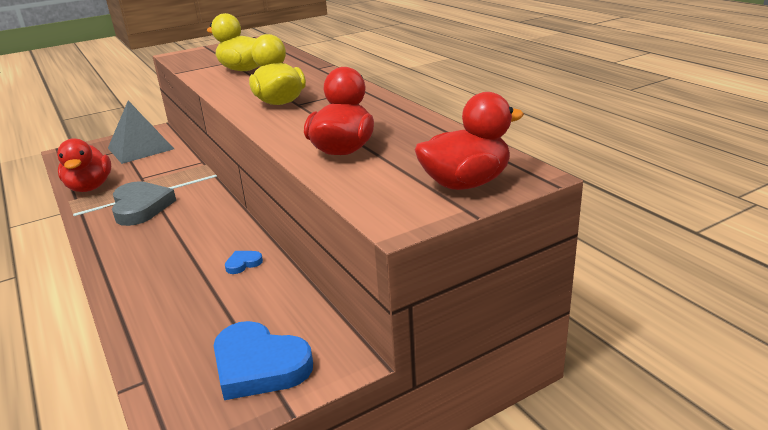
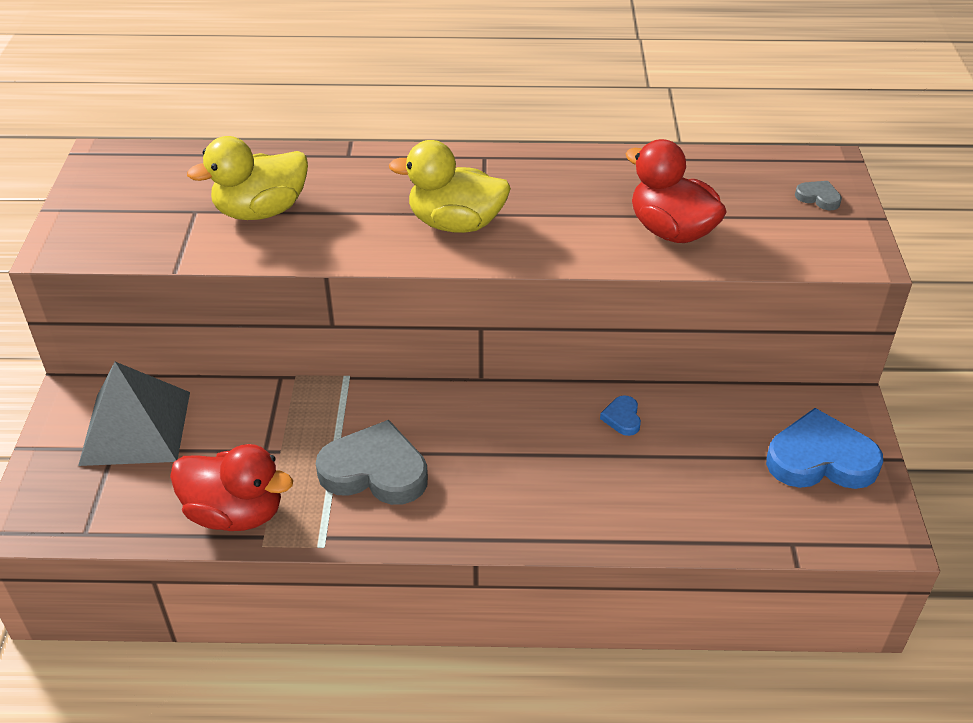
camera: 60 degrees left, 15 degrees up
blue heart [213,321,313,400] -> blue heart turned 150 degrees counterclockwise [766,408,883,489]
red duck [415,92,524,190] -> grey heart [795,181,842,210]

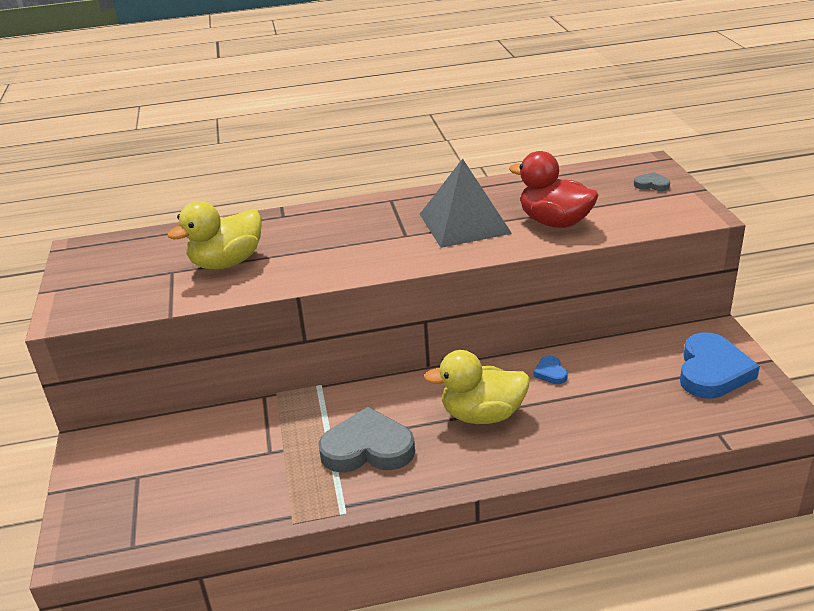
camera: 10 degrees left, 10 degrees down
grey pyramid [78,362,190,466] -> grey pyramid moved to [420,159,512,248]
red duck [170,444,293,531] -> none
yellow duck [389,140,511,233] -> yellow duck moved to [424,350,530,424]
blue heart [766,408,883,489] -> blue heart turned 120 degrees clockwise [680,332,760,399]

